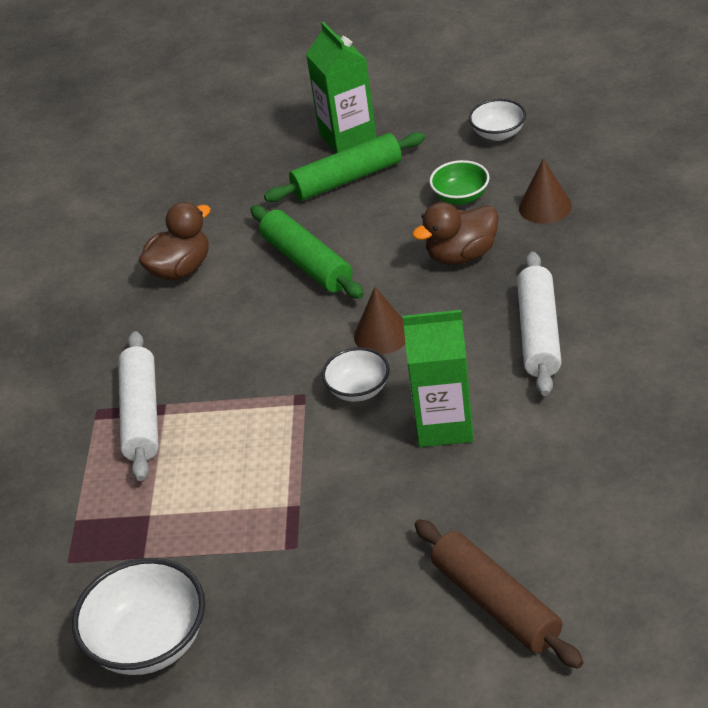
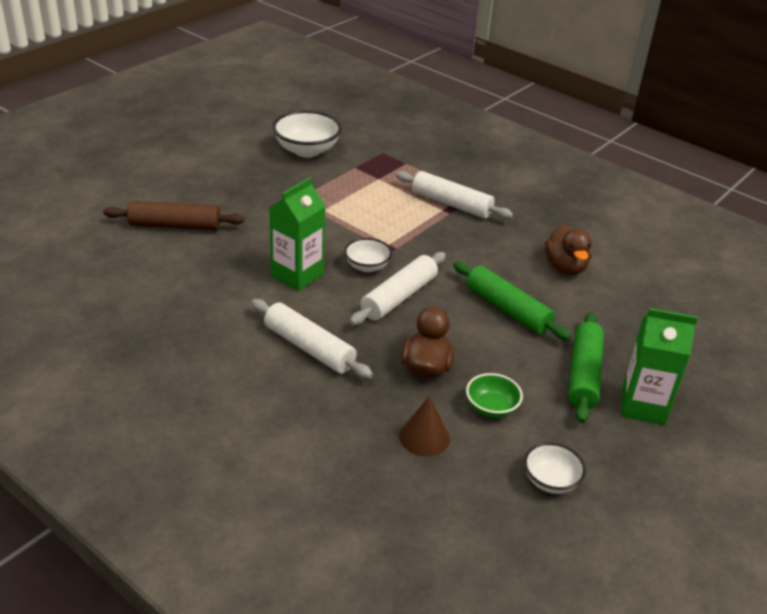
camera: 120 degrees right, 5 degrees down
green rolling pin [250,205,364,299] -> green rolling pin turned 45 degrees clockwise [453,261,571,340]
brown cone [354,287,406,354] -> white rolling pin [350,252,446,325]

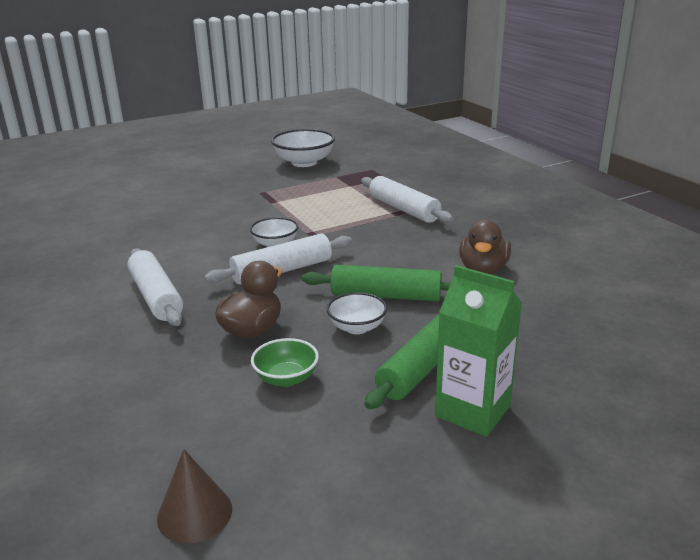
camera: 25 degrees right, 10 degrees down
brown rolling pin [103,201,245,230] -> none
green carton [269,177,325,291] -> none
brown cone [399,396,450,457] -> brown cone moved to [157,449,232,543]
green rolling pin [453,261,571,340] -> green rolling pin turned 60 degrees counterclockwise [302,265,451,301]
white bowl [524,443,586,494] -> white bowl moved to [326,292,387,334]

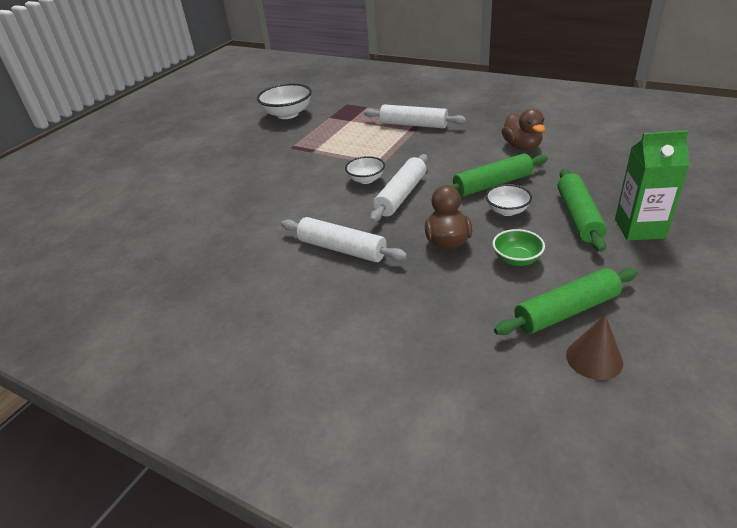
camera: 30 degrees left, 10 degrees up
none -> green rolling pin [494,268,638,335]

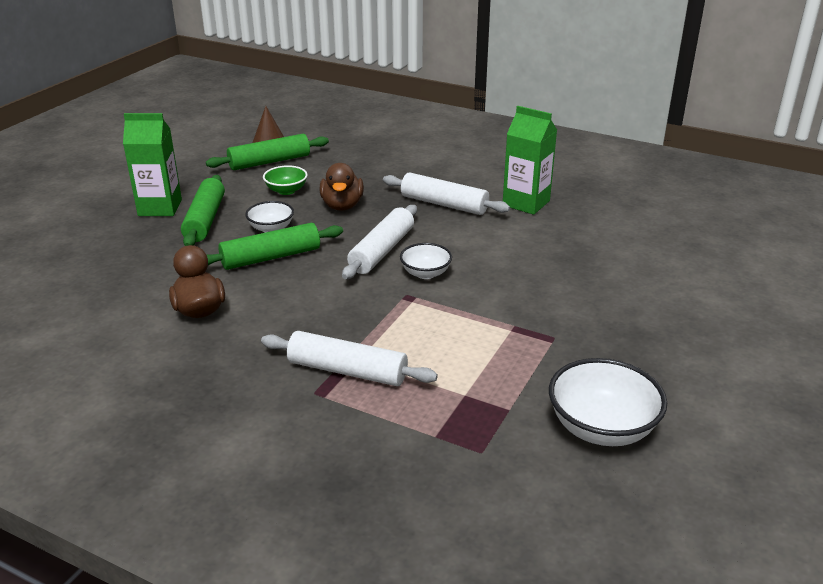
camera: 175 degrees right, 5 degrees down
none -> green carton [503,106,557,215]

